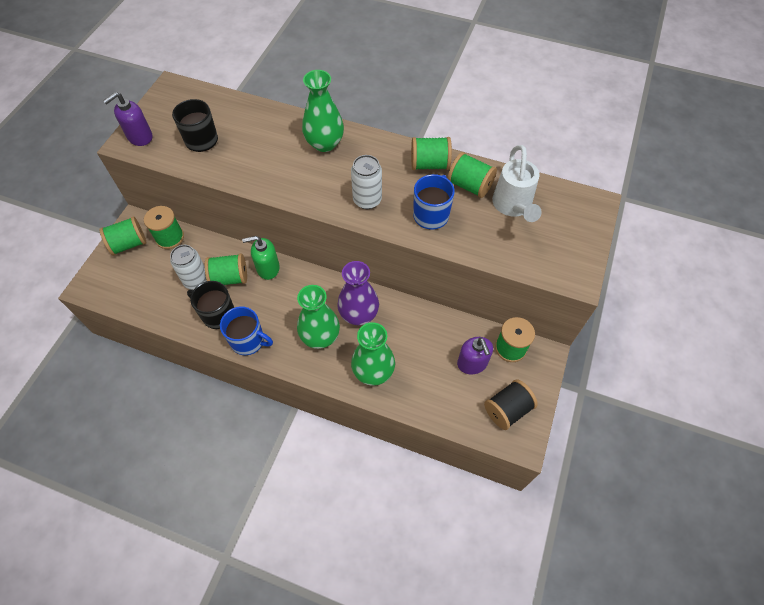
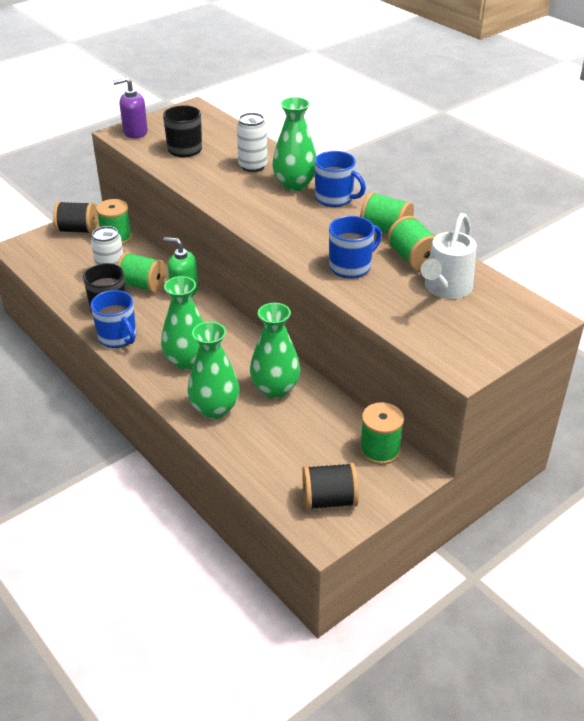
camera: 30 degrees right, 20 degrees down
green spool [100,216,146,256] -> black spool [53,201,97,234]
purple vase [337,261,379,325] -> none
white can [351,155,382,209] -> white can moved to [237,113,268,172]
purple soap dispenser [457,337,493,374] -> none
none -> green vase [250,303,301,398]
none -> blue mug [315,151,366,207]

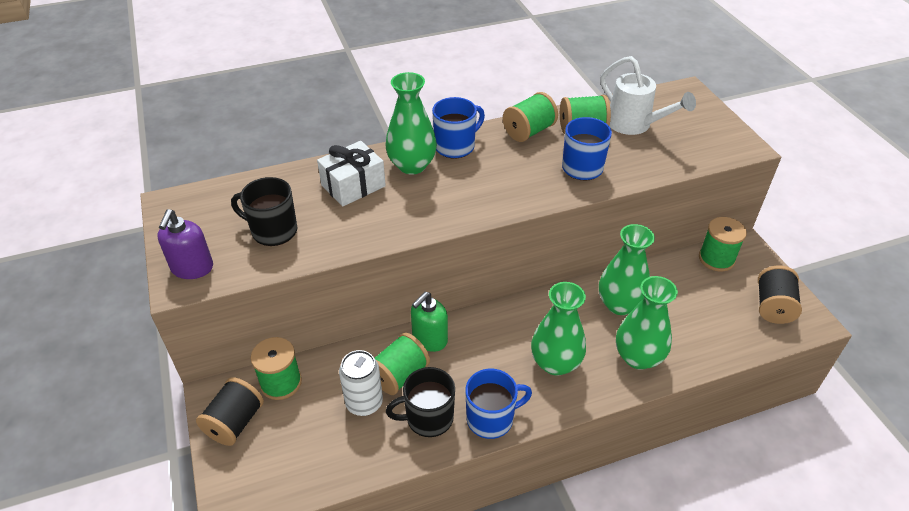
camera: 70 degrees left, 5 degrees up
white can [237,113,268,172] -> white gift [317,141,386,207]

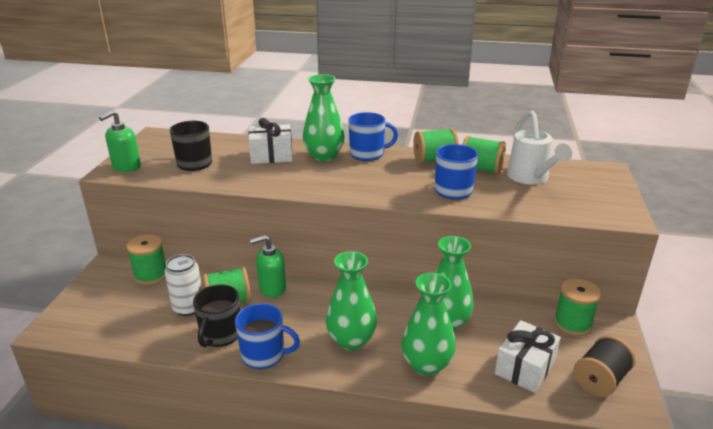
camera: 30 degrees right, 15 degrees down
purple soap dispenser [157,209,213,279] -> green soap dispenser [99,110,141,172]
black spool [196,377,264,446] -> none
black mug [386,367,455,437] -> black mug turned 90 degrees counterclockwise [193,284,240,347]
none -> white gift [495,320,561,393]

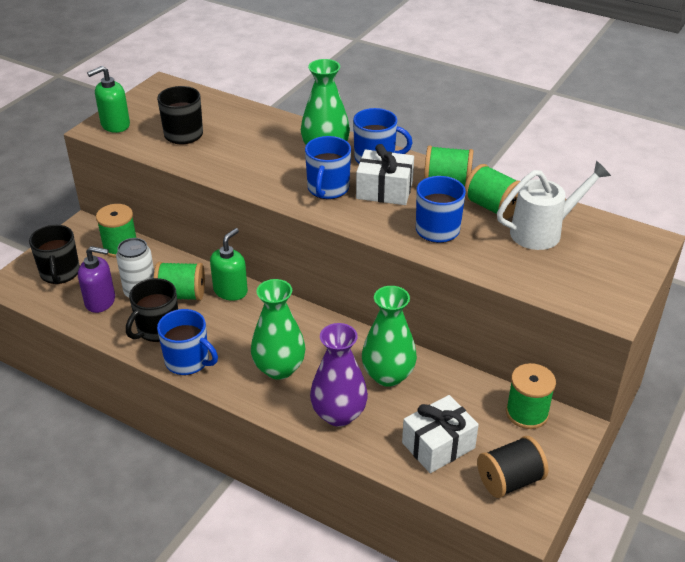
camera: 20 degrees right, 10 degrees up
white gift [248,118,293,164] -> white gift moved to [356,144,414,205]
green soap dispenser [250,235,286,297] -> green soap dispenser turned 120 degrees clockwise [210,228,248,301]
green vase [401,273,456,376] -> purple vase [310,323,368,427]
white watering can [507,111,572,185] -> white watering can turned 120 degrees counterclockwise [497,161,611,250]
none -> black mug [29,225,80,284]
none -> purple soap dispenser [78,246,115,313]
none -> blue mug [305,136,351,199]

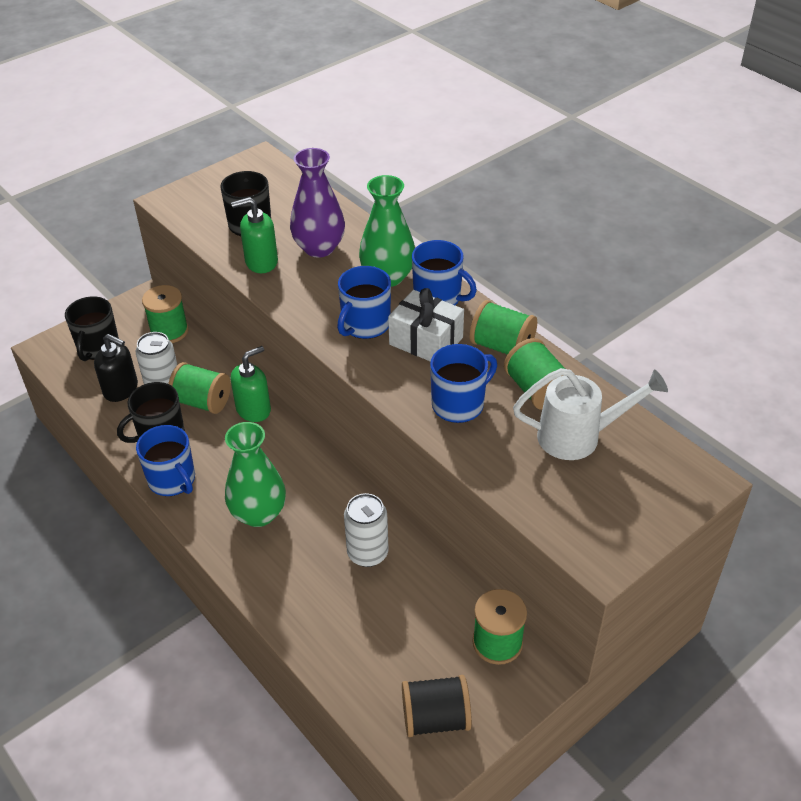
camera: 20 degrees right, 5 degrees up
purple soap dispenser [78,246,115,313] -> black soap dispenser [94,334,138,402]
green soap dispenser [87,66,130,133] -> green soap dispenser moved to [231,197,278,273]
purple vase [310,323,368,427] -> purple vase moved to [290,148,345,257]
green vase [362,286,417,387] -> white can [344,493,389,567]
white gift [402,395,479,473] -> none

